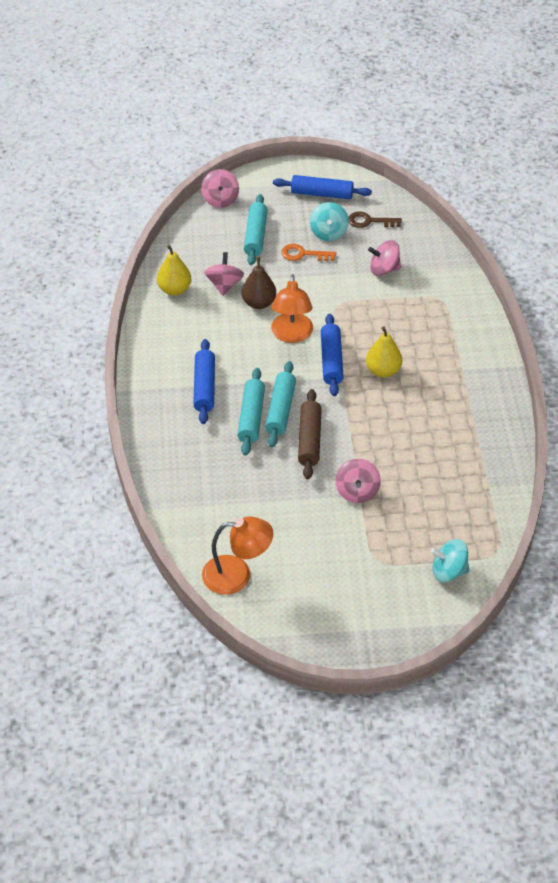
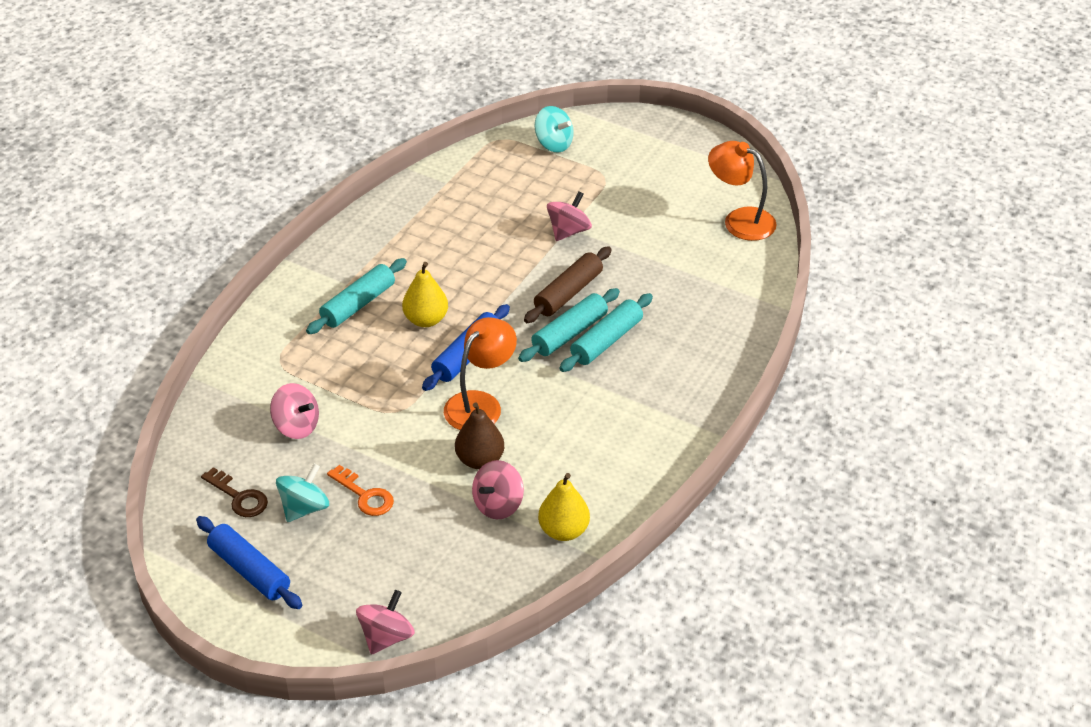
camera: 145 degrees left, 5 degrees down
blue rolling pin [193,339,215,424] -> none
turquoise rolling pin [244,194,268,265] -> turquoise rolling pin moved to [306,258,407,334]

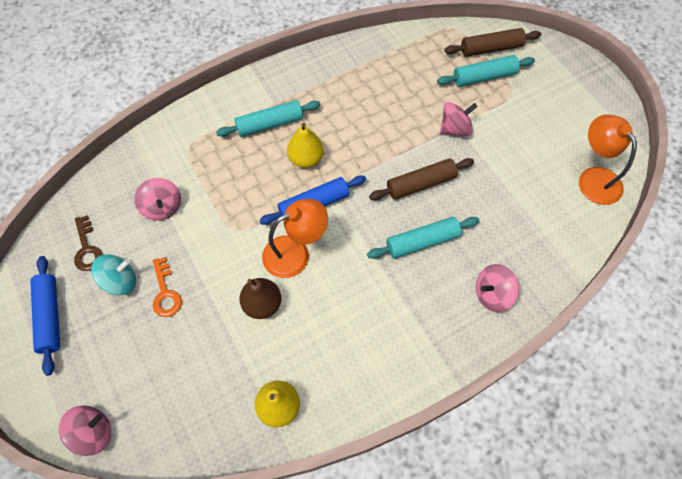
camera: 30 degrees right, 20 degrees up
pink spinning top [472,460,524,519] -> pink spinning top moved to [476,264,519,312]
turquoise rolling pin [518,288,620,362] -> turquoise rolling pin moved to [437,55,535,87]
turquoise spinning top [535,106,574,152] -> brown rolling pin [445,28,541,57]

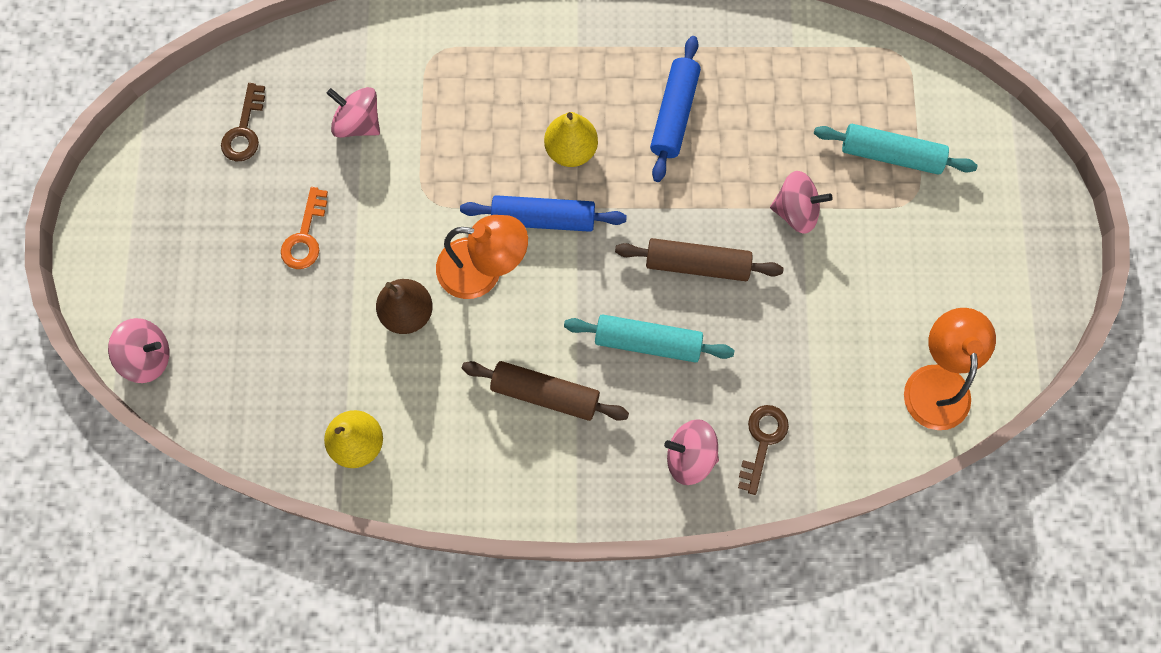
camera: 30 degrees right, 10 degrees up
blue rolling pin [30,256,60,376] -> blue rolling pin moved to [650,36,701,182]
turquoise spinning top [91,254,136,296] -> none
pink spinning top [134,178,181,221] -> pink spinning top turned 120 degrees clockwise [327,87,380,138]
turquoise rolling pin [216,100,321,137] -> none
brown rolling pin [445,28,541,57] -> brown rolling pin moved to [462,361,629,421]
none -> brown key [738,405,789,495]

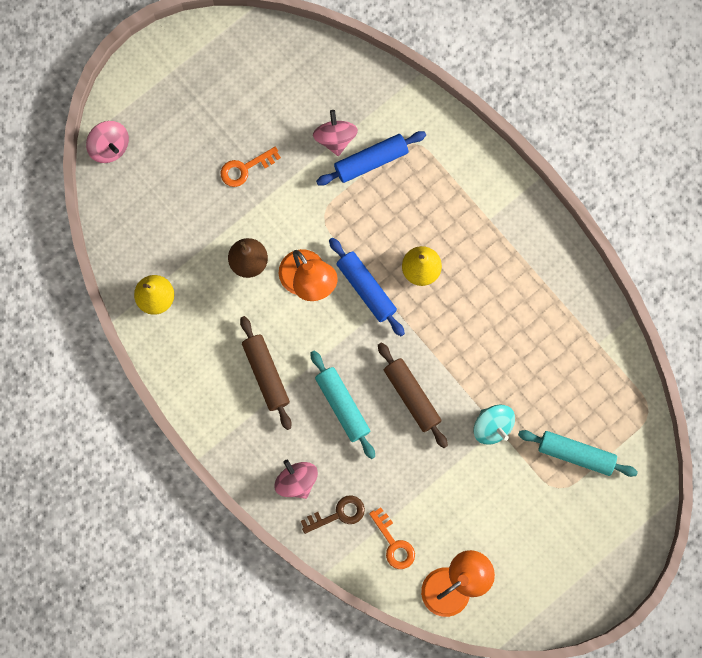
camera: 50 degrees right, 5 degrees up
brown key [221,83,265,161] -> none
blue rolling pin [650,36,701,182] -> blue rolling pin moved to [316,131,426,186]
pink spinning top [770,171,833,234] -> turquoise spinning top [474,404,515,445]
turquoise rolling pin [814,124,977,175] -> turquoise rolling pin turned 45 degrees counterclockwise [518,430,638,477]
none -> orange key [369,508,415,569]

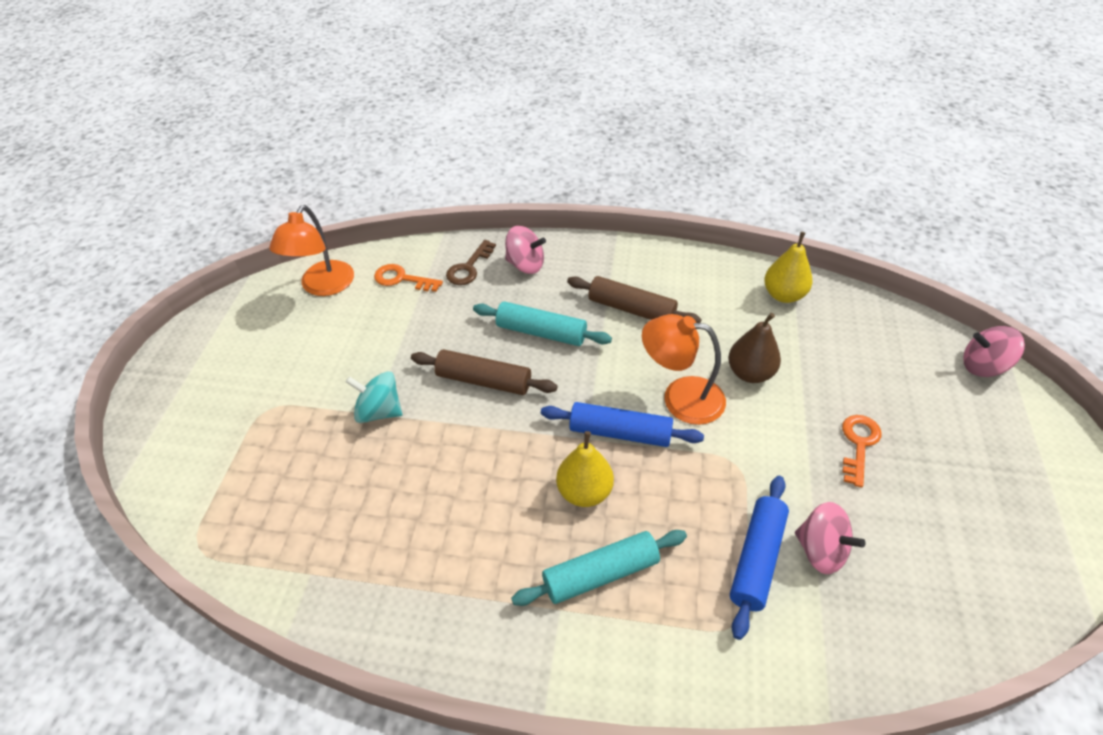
camera: 140 degrees right, 30 degrees down
turquoise rolling pin [518,430,638,477] -> turquoise rolling pin moved to [511,530,687,606]

